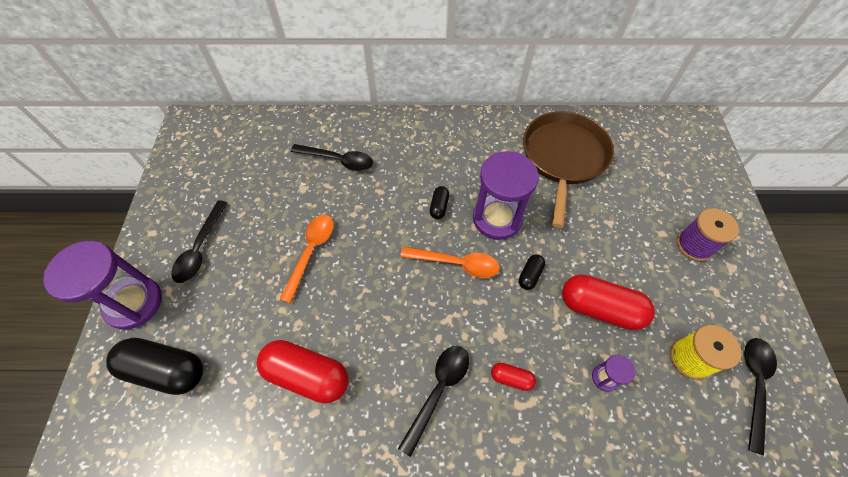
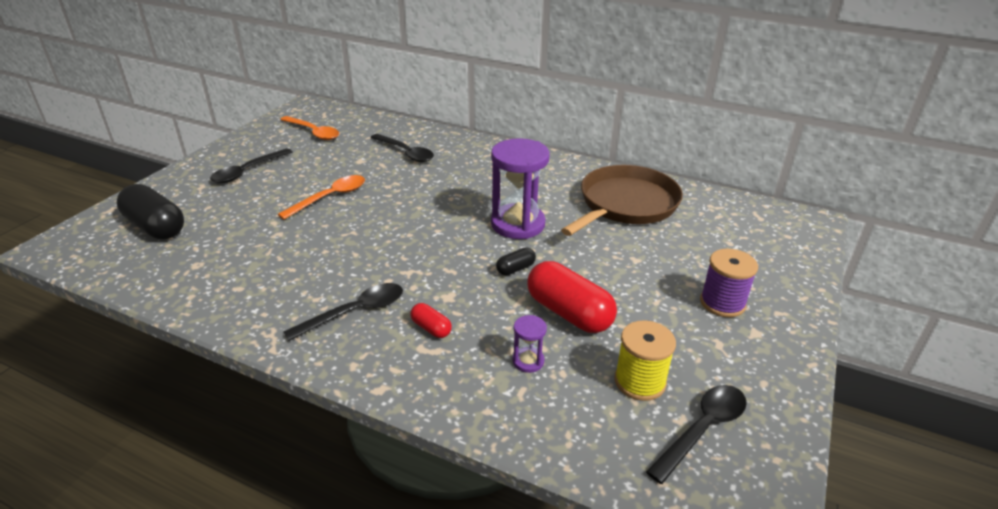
camera: 25 degrees right, 25 degrees down
purple hourglass [43,241,162,329] -> none
red capsule [257,340,348,403] -> none
orange spoon [400,247,500,278] -> orange spoon moved to [280,116,339,140]
black capsule [430,186,449,219] -> none

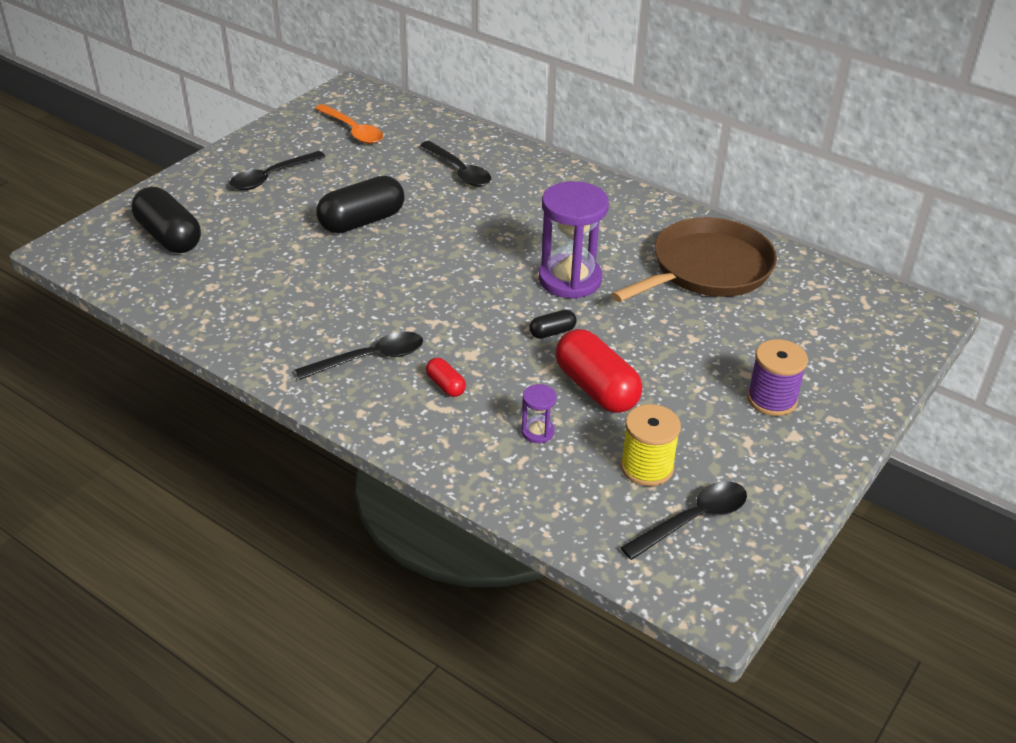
camera: 10 degrees right, 5 degrees up
orange spoon [278,175,365,220] -> black capsule [317,176,404,233]

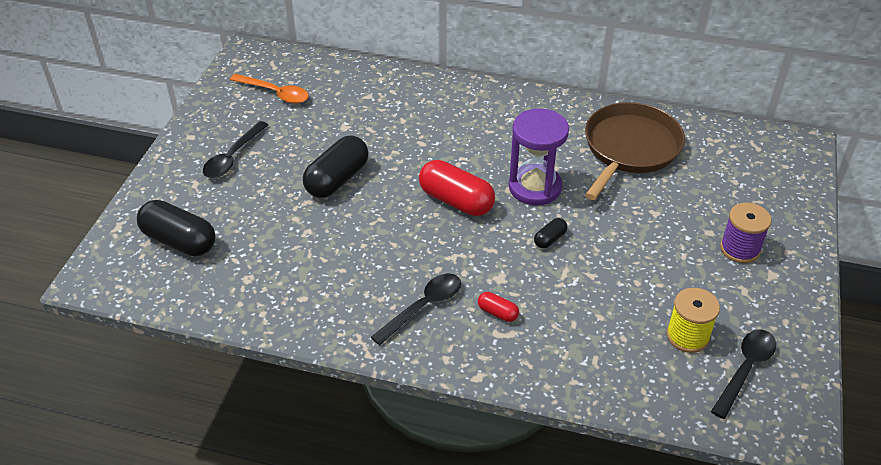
camera: 20 degrees left, 5 degrees up
black spoon [420,141,491,186] -> none
purple hourglass [521,384,557,443] -> none
red capsule [555,329,642,413] -> red capsule moved to [419,160,495,216]

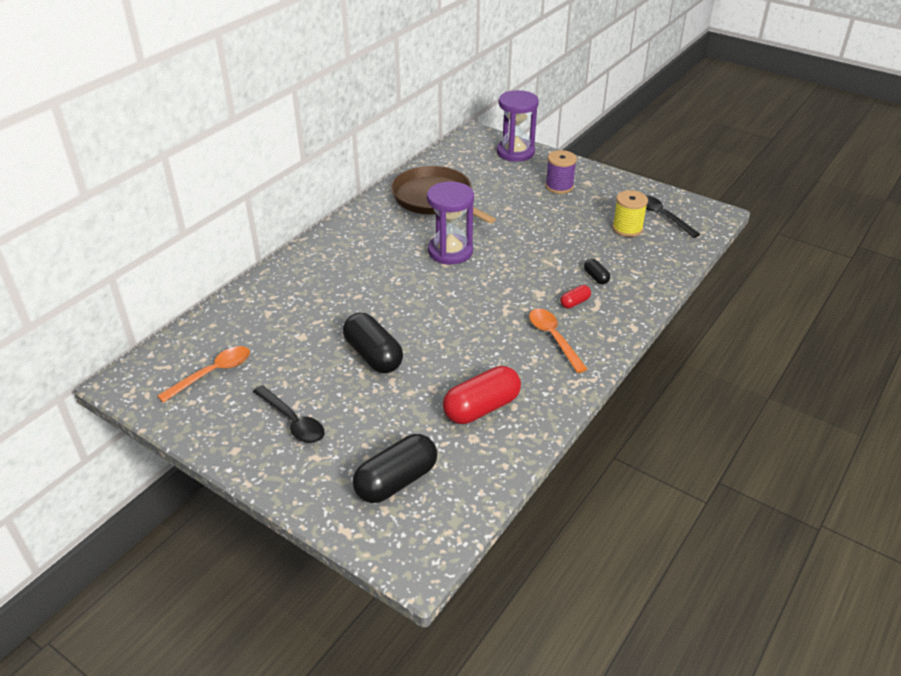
camera: 70 degrees left, 5 degrees down
black spoon [371,273,461,345] -> orange spoon [529,309,587,373]
red capsule [419,160,495,216] -> red capsule moved to [443,366,521,424]
black capsule [534,218,568,248] -> black capsule moved to [584,259,610,284]
none -> purple hourglass [497,90,539,162]

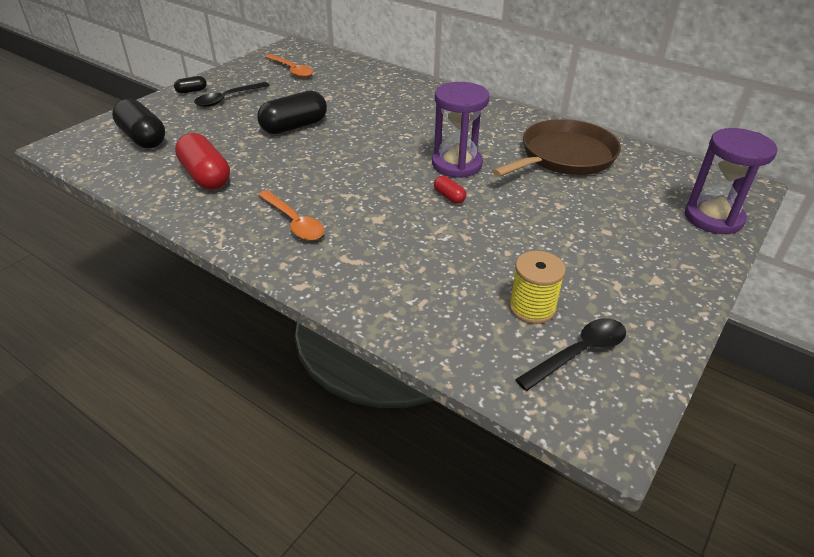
camera: 90 degrees right, 0 degrees up
orange spoon [529,309,587,373] -> orange spoon turned 75 degrees clockwise [258,190,325,241]
purple spool [545,150,577,194] -> none
red capsule [560,285,591,308] -> red capsule moved to [434,176,466,204]
black capsule [584,259,610,284] -> black capsule moved to [174,76,207,94]

